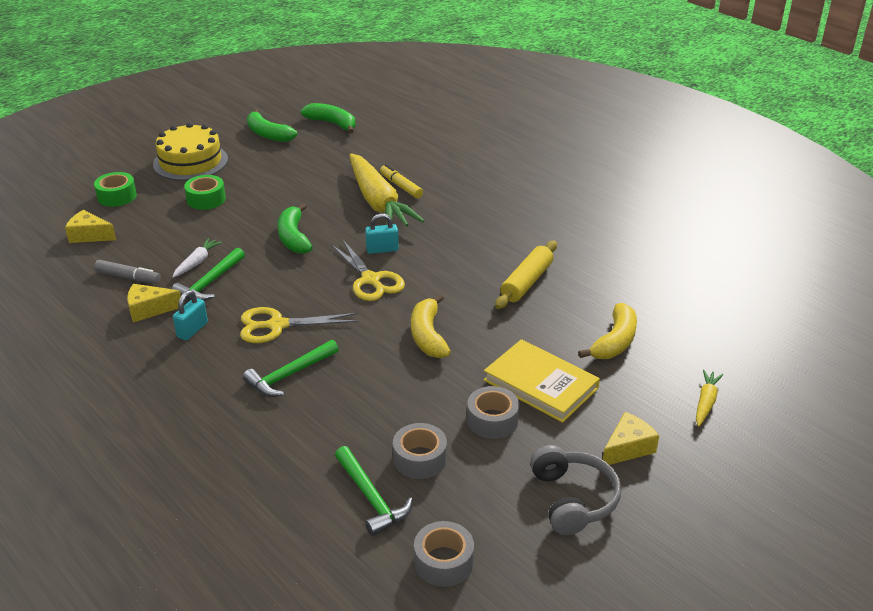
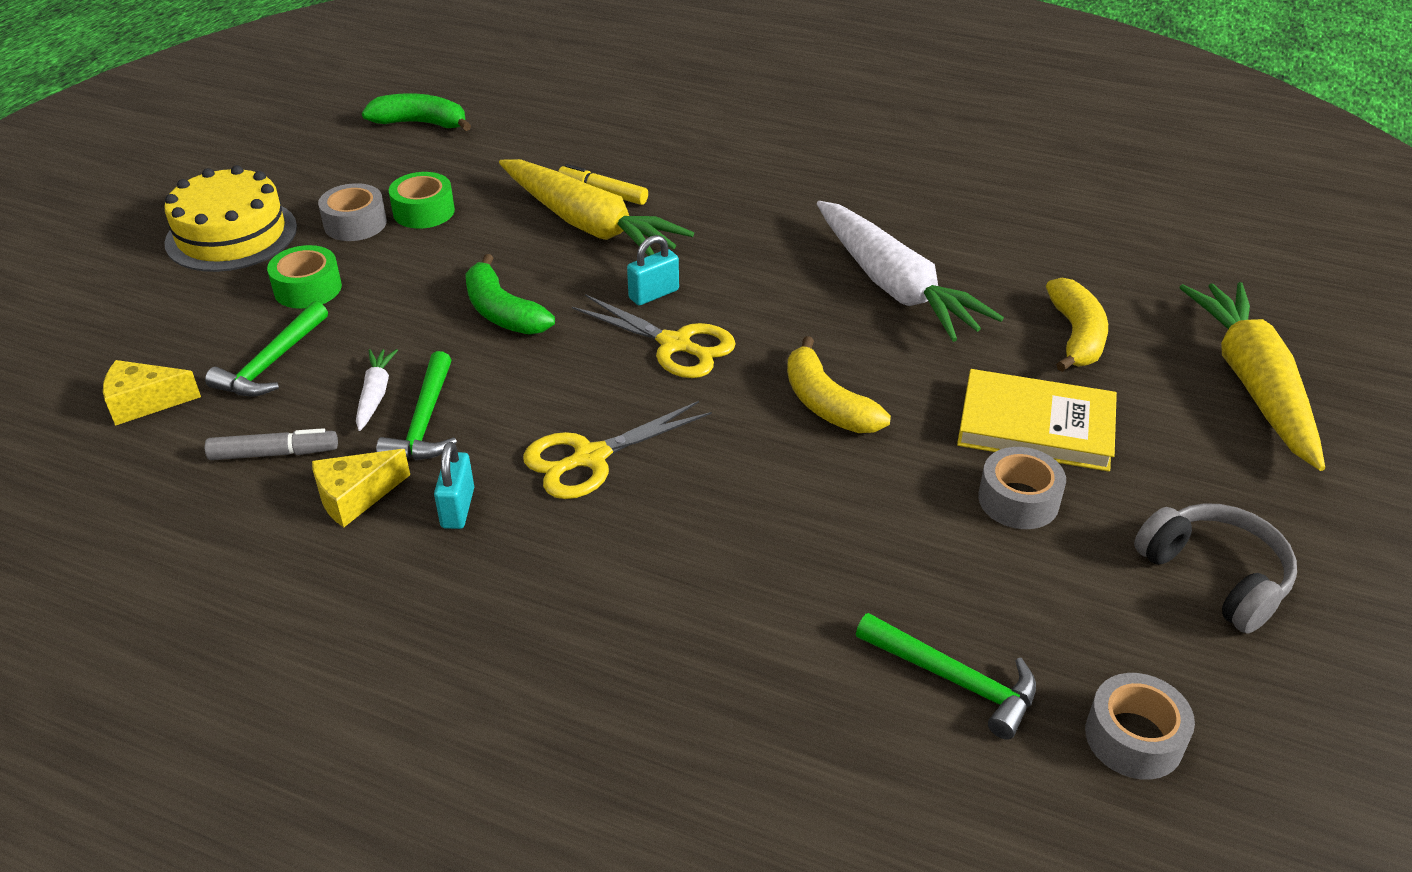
camera: 25 degrees left, 5 degrees up
green tape [94,172,137,207] -> green tape moved to [389,172,455,229]
green hammer [243,340,339,397] -> green hammer moved to [205,301,328,397]
green banana [247,109,297,142] -> none
grey tape [393,423,447,479] -> grey tape moved to [318,183,387,241]
yellow rolling pin [495,241,557,309] -> white carrot [817,201,1004,342]
yellow cheese [603,412,659,465] -> none
yellow carrot [696,369,723,427] -> yellow carrot [1179,282,1325,471], size x2.32

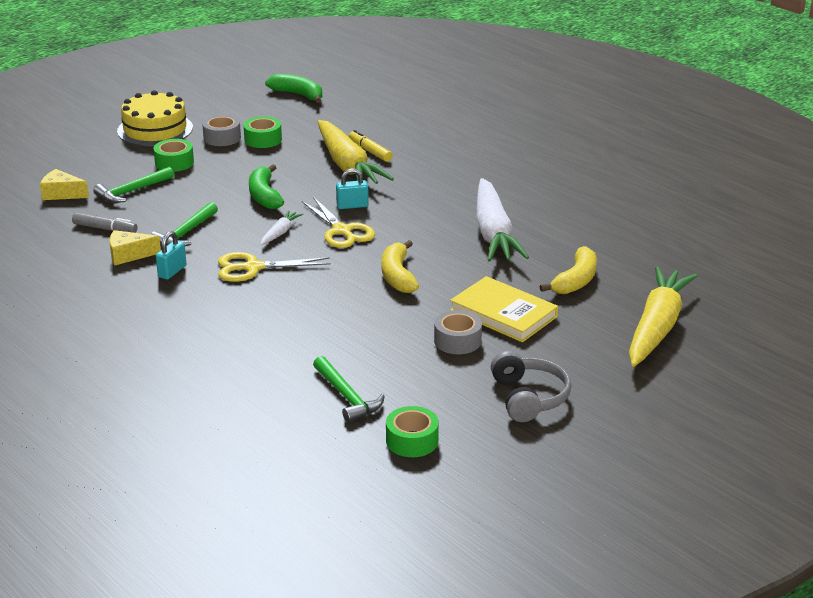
camera: 25 degrees right, 10 degrees down
white carrot [356,349,398,431] -> white carrot moved to [261,210,303,245]
grey tape [1085,673,1195,780] -> green tape [386,406,439,457]

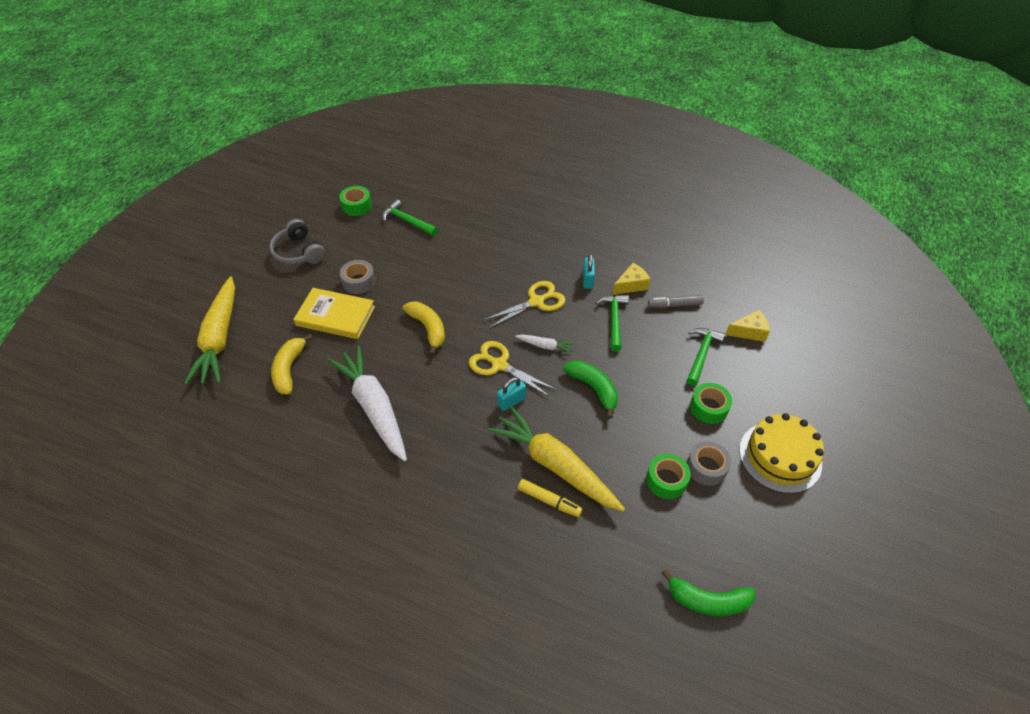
camera: 155 degrees right, 20 degrees up
white carrot [261,210,303,245] -> white carrot turned 75 degrees counterclockwise [515,335,575,354]

